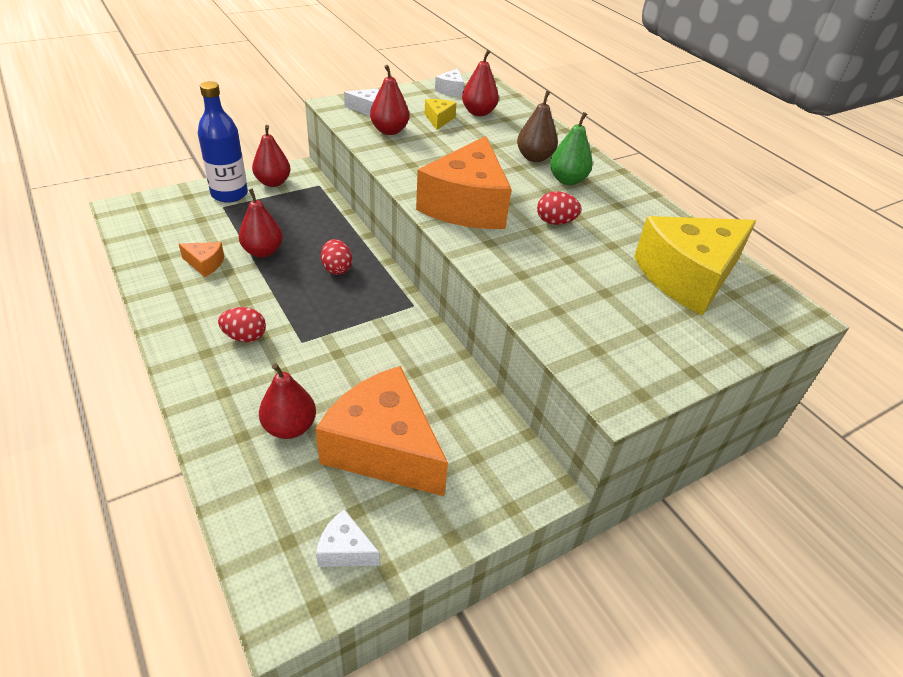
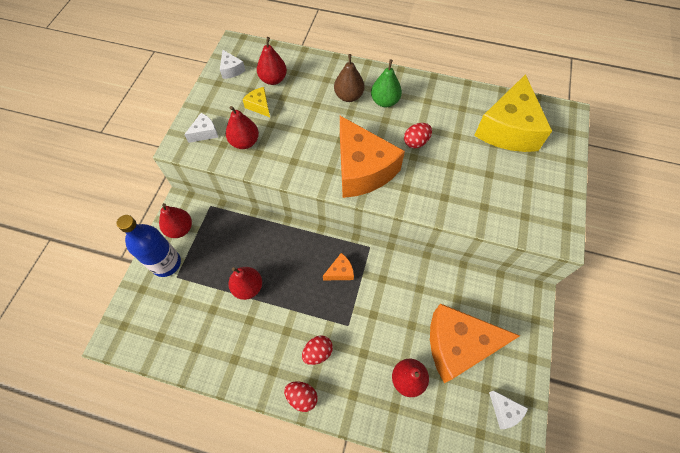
camera: 40 degrees left, 20 degrees up
orange cheese [179,242,224,277] -> orange cheese moved to [323,253,354,280]
white cheese [316,509,380,567] -> white cheese turned 105 degrees counterclockwise [489,391,528,429]
red egg [321,239,352,275] -> red egg moved to [284,381,318,412]

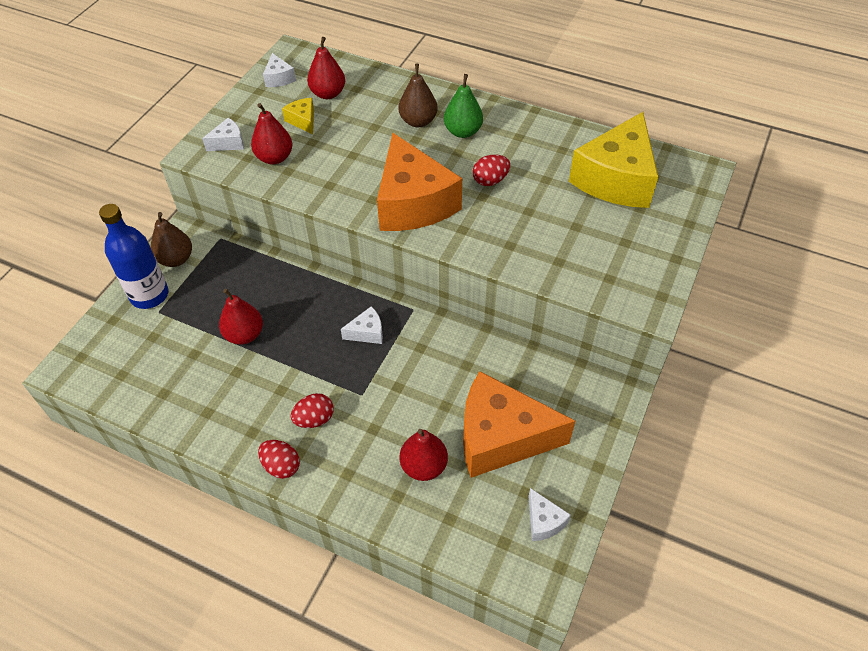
camera: 10 degrees right, 10 degrees down
red pear [159,203,192,238] -> brown pear [151,212,192,267]
orange cheese [323,253,354,280] -> white cheese [341,306,383,344]

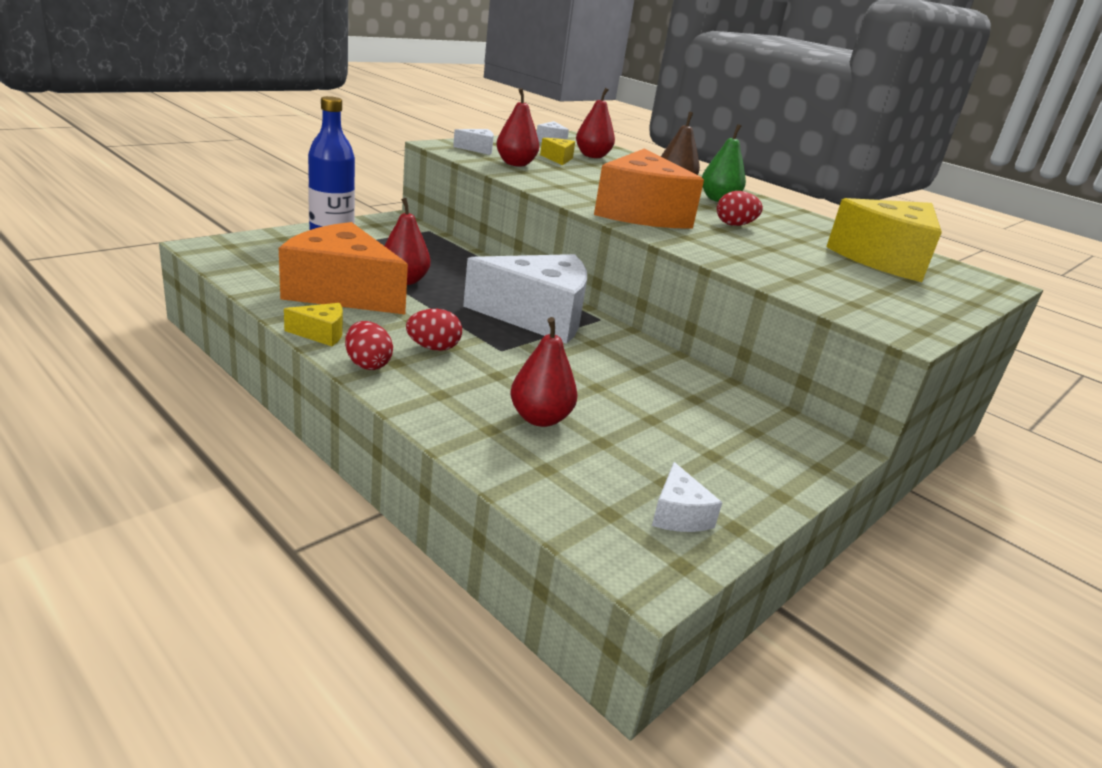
camera: 15 degrees right, 25 degrees down
brown pear [151,212,192,267] -> none
white cheese [341,306,383,344] -> white cheese [463,254,587,344], size x2.39
orange cheese [463,371,575,478] -> orange cheese moved to [279,222,408,314]
none -> yellow cheese [284,303,343,346]

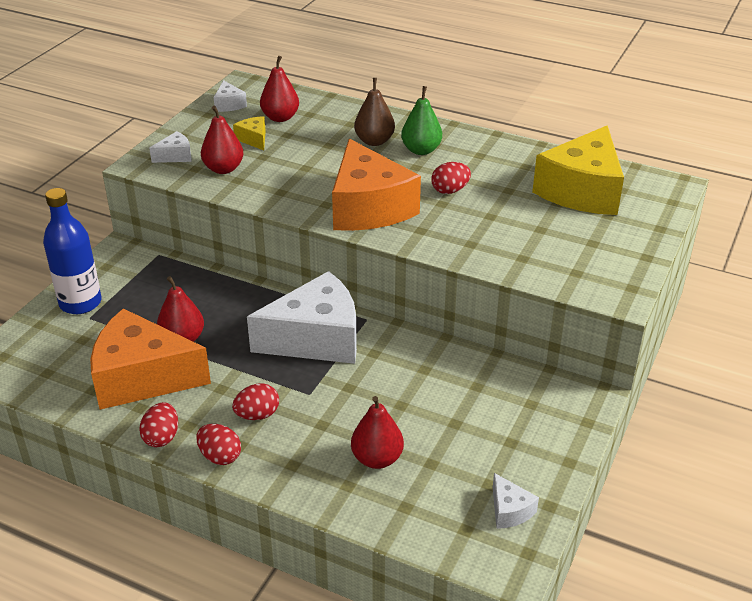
camera: 15 degrees left, 10 degrees up
yellow cheese [284,303,343,346] -> red egg [139,402,178,447]

